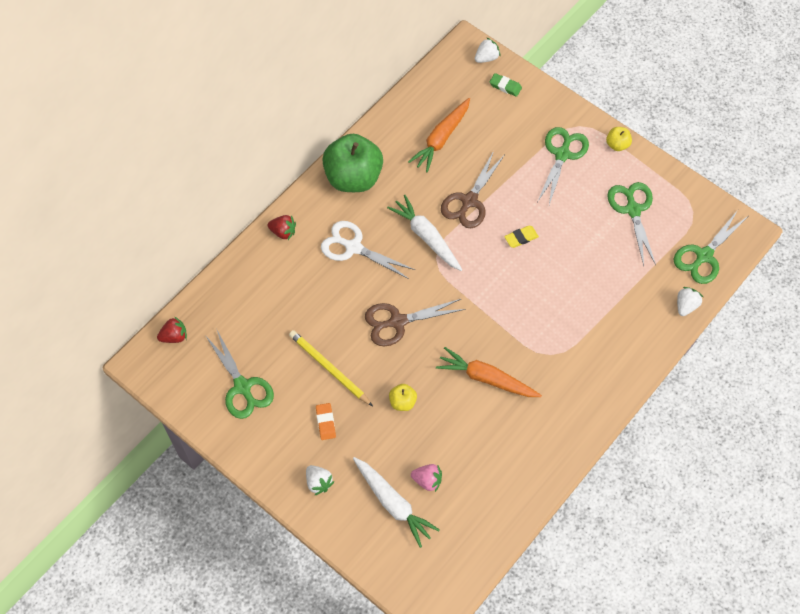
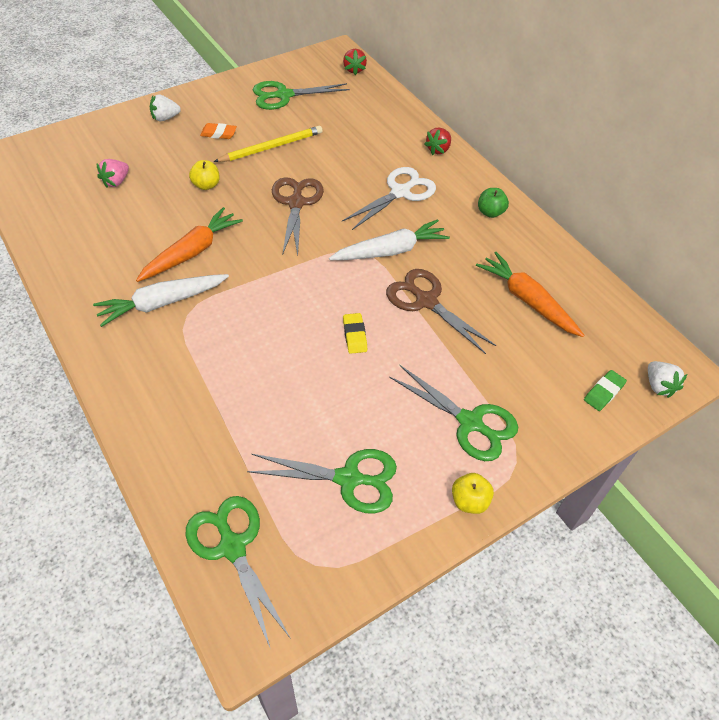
camera: 105 degrees right, 10 degrees down
green apple [322,134,383,192] -> green apple [478,188,509,218], size x0.43
white carrot [353,457,440,548] -> white carrot moved to [93,274,229,327]
white strawberry [677,287,703,316] -> none

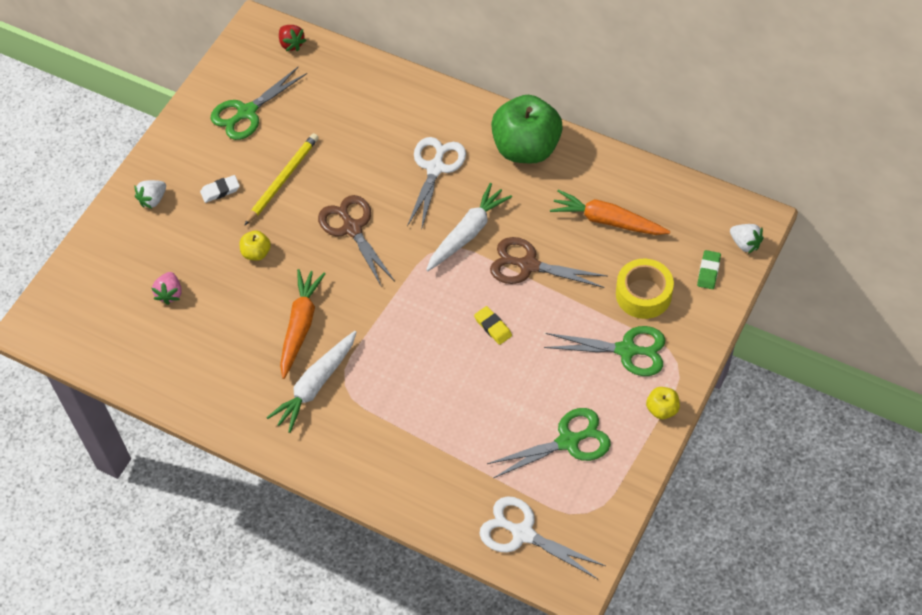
camera: 25 degrees left, 5 degrees up
green scissors [185,496,291,647] -> white scissors [479,496,605,579]
orange eraser [200,123,237,139] -> white eraser [200,175,240,203]
red strawberry [424,127,451,155] -> none
green apple [478,188,509,218] -> green apple [491,95,563,164], size x2.34
none -> yellow tape [616,259,674,319]

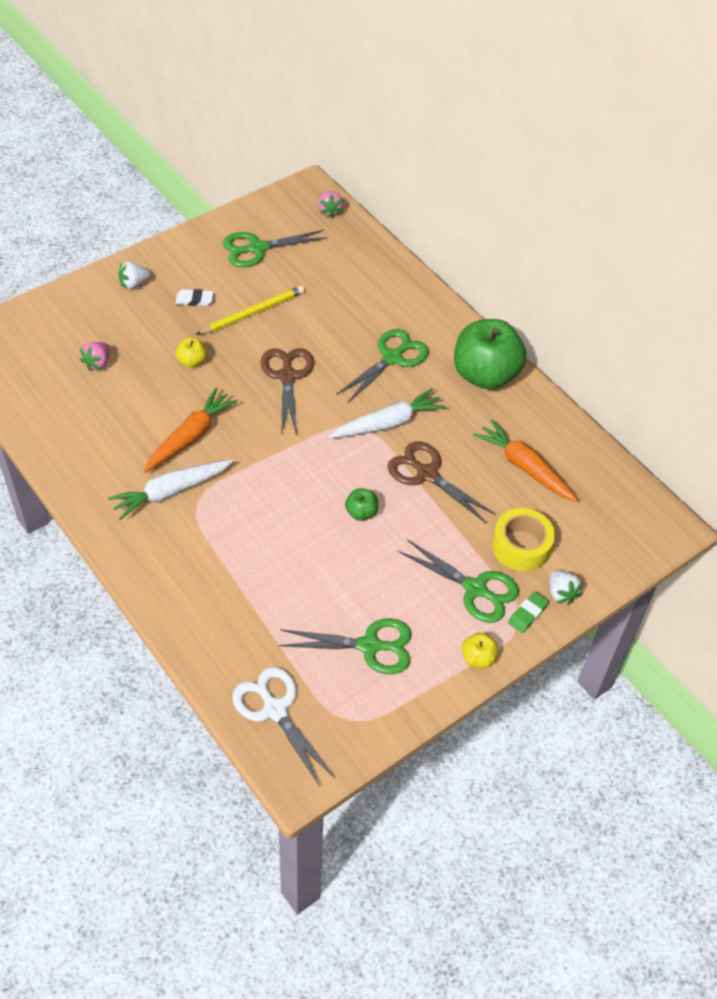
camera: 20 degrees right, 5 degrees down
red strawberry [279,25,306,51] -> pink strawberry [318,191,343,218]
white scissors [407,137,466,231] -> green scissors [336,329,429,403]
yellow eraser [474,306,512,345] -> green apple [345,488,378,521]
green eraser [697,250,721,289] -> green eraser moved to [508,592,549,633]
white strawberry [730,224,764,254] -> white strawberry moved to [550,570,583,605]

